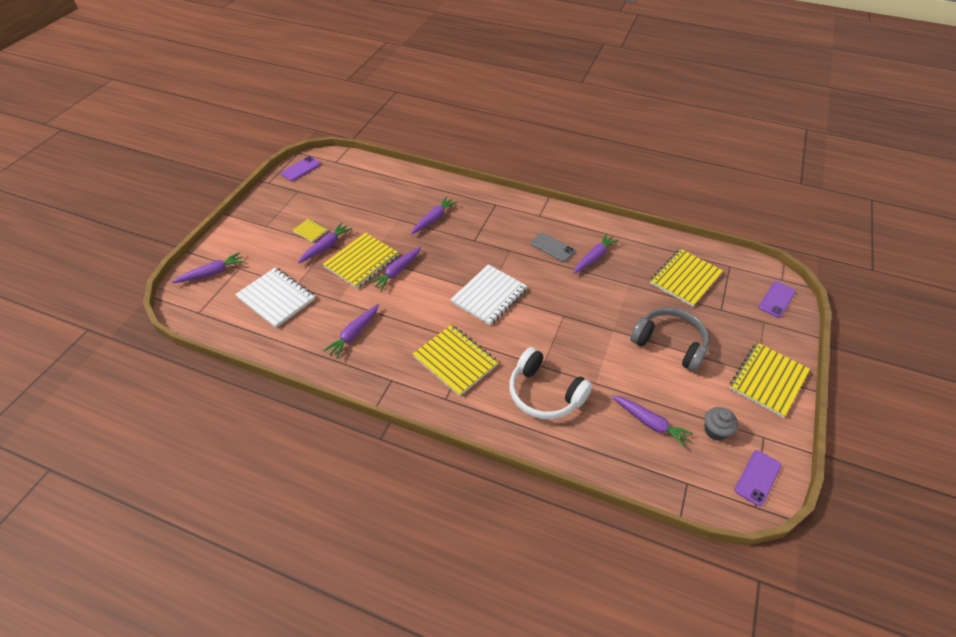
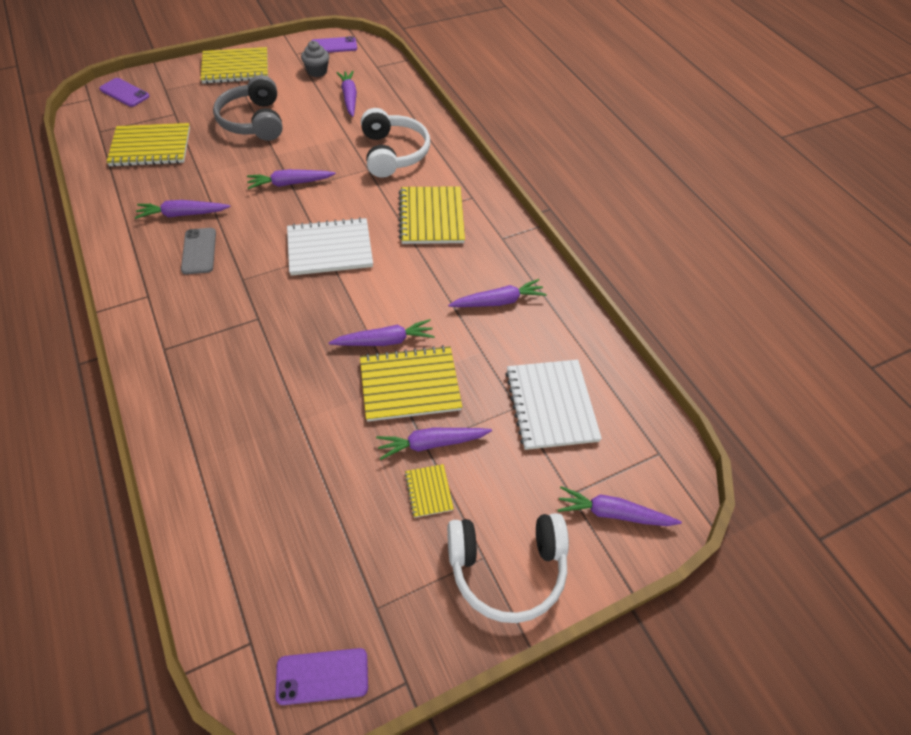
camera: 140 degrees left, 5 degrees up
purple carrot [411,196,458,234] -> purple carrot moved to [247,169,336,189]
purple phone [759,281,796,318] -> purple phone turned 45 degrees clockwise [99,78,150,107]
none -> white headphones [447,513,569,623]

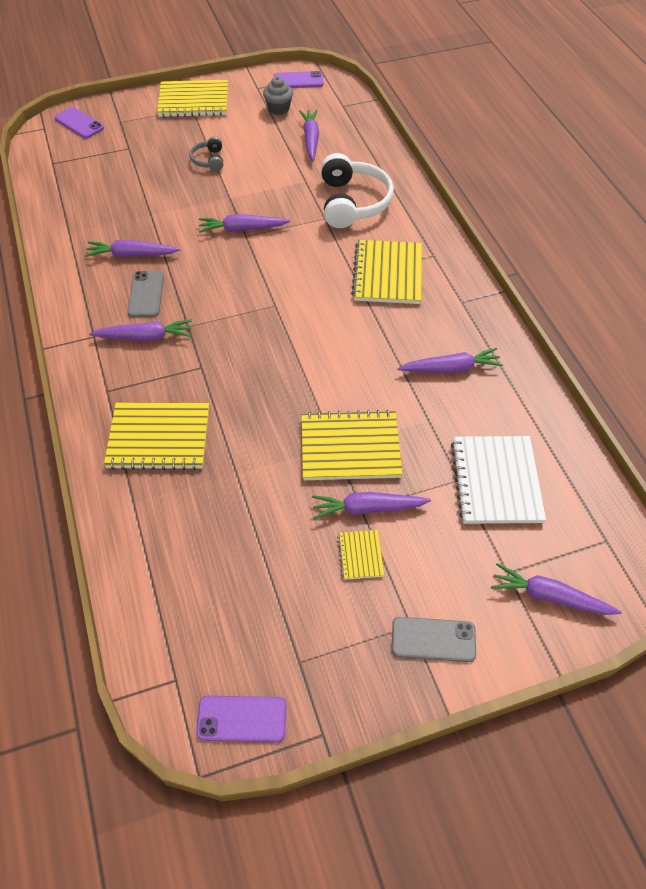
camera: 10 degrees right, 0 degrees up
yellow notebook [106,123,190,167] -> yellow notebook moved to [104,403,209,470]
grey headphones [213,75,283,141] -> grey headphones [189,136,223,171], size x0.50
white notebook [287,217,373,276] -> none
purple carrot [329,319,435,346] -> purple carrot moved to [89,319,192,341]
white headphones [447,513,569,623] -> grey phone [392,617,476,662]

